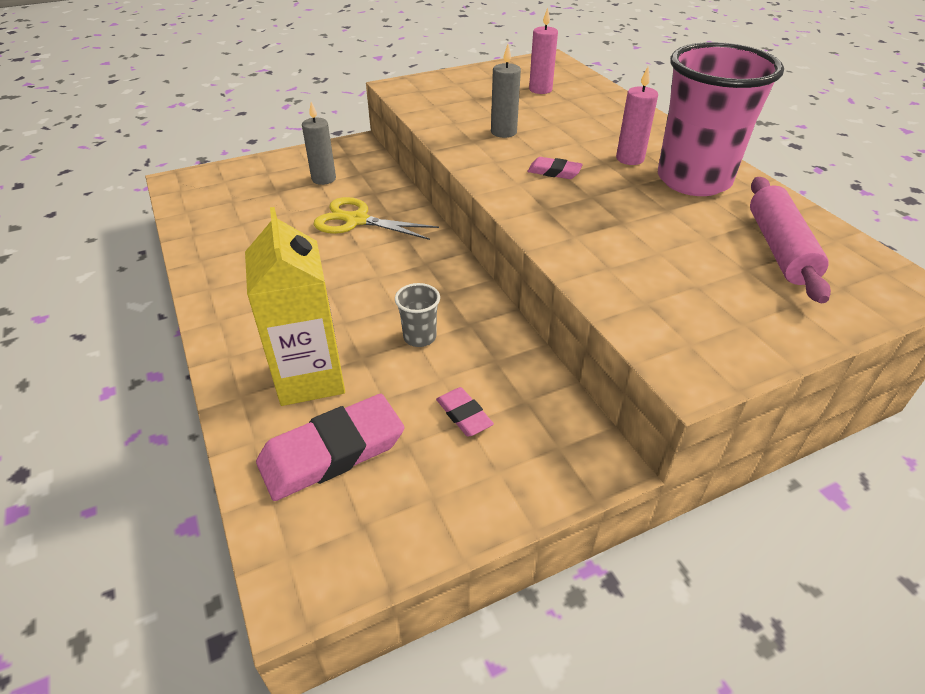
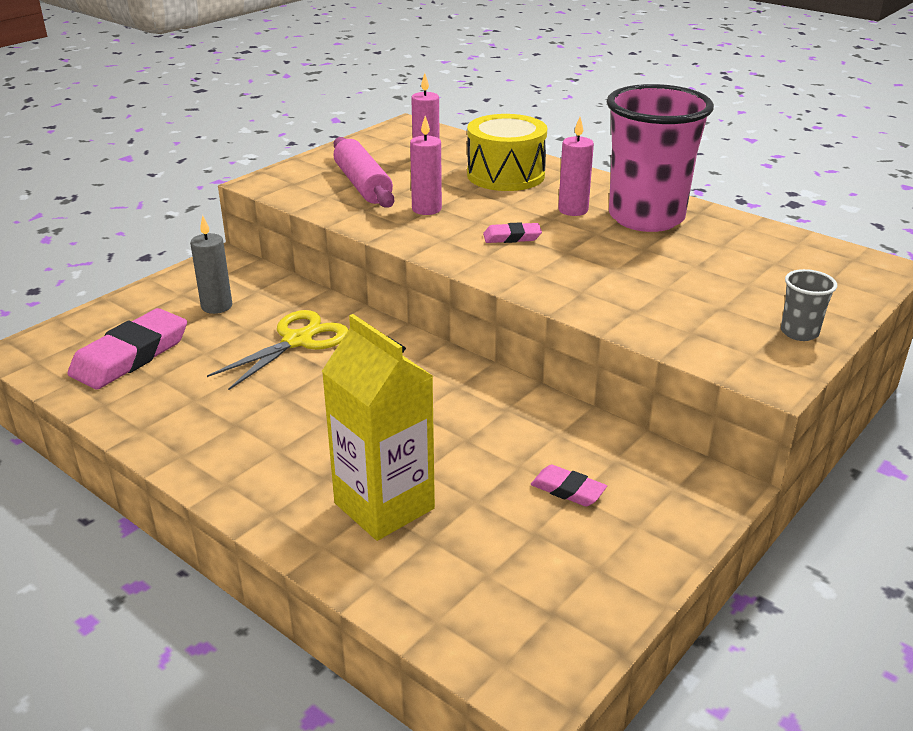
camera: 25 degrees left, 10 degrees down
pink eraser [256,394,404,501] -> pink eraser moved to [67,308,187,389]
yellow scissors [314,197,439,240] -> yellow scissors turned 135 degrees clockwise [207,310,348,390]
grey cup [395,283,440,347] -> grey cup moved to [781,269,837,341]
grey candle [491,44,521,138] -> pink candle [410,116,442,215]
pink rolling pin [750,177,831,303] -> pink rolling pin moved to [333,137,394,208]
none -> yellow drum [467,114,547,191]

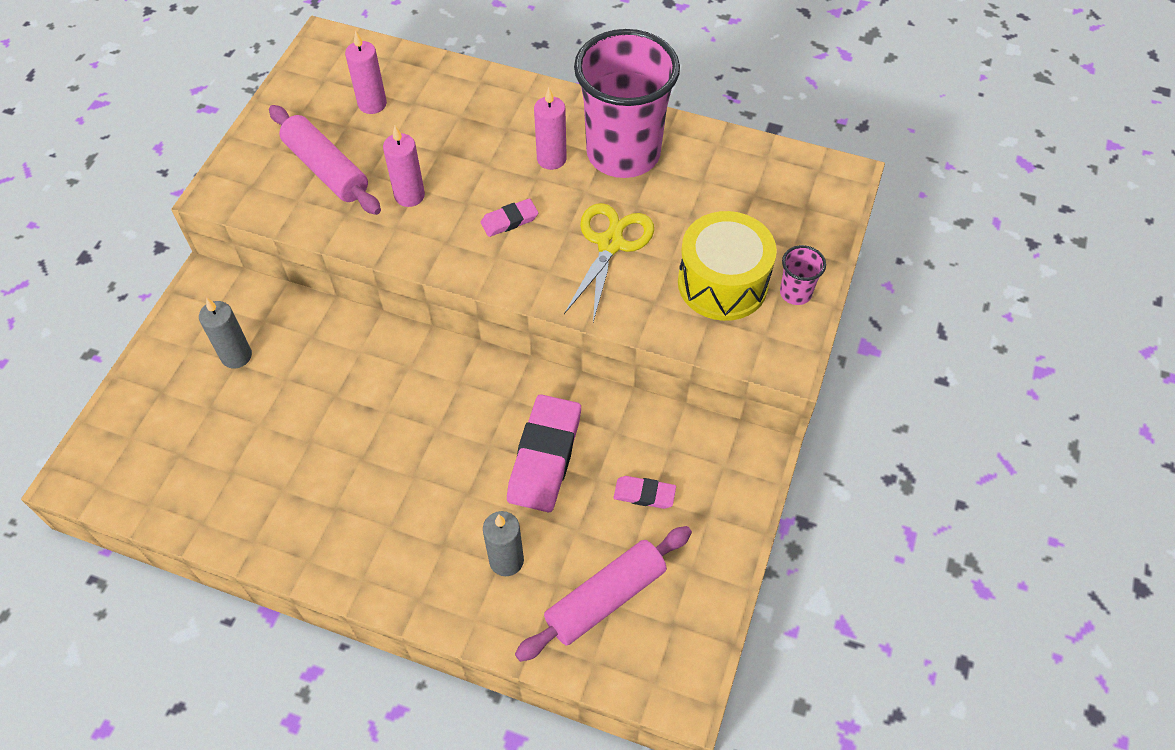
camera: 20 degrees left, 25 degrees up
pink eraser [67,308,187,389] -> pink eraser moved to [507,394,581,512]
yellow scissors [207,310,348,390] -> yellow scissors moved to [564,203,654,322]
yellow carton [322,314,435,541] -> grey candle [483,511,524,576]
yellow drum [467,114,547,191] -> yellow drum moved to [678,211,777,321]
grey cup [781,269,837,341] -> pink cup [780,245,826,305]
none -> pink rolling pin [515,526,692,662]

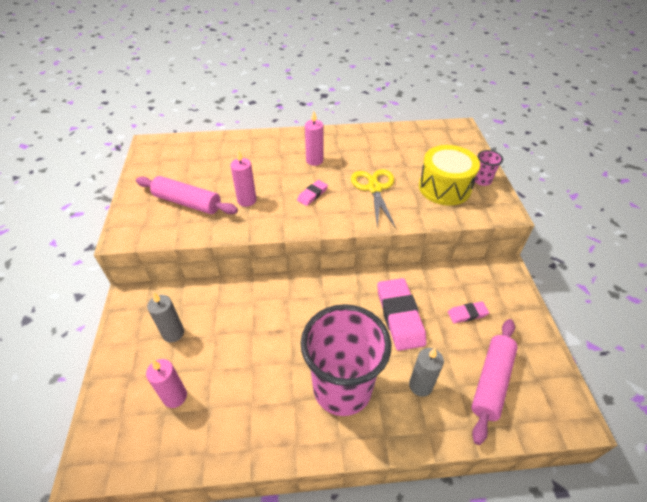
camera: 25 degrees left, 10 degrees down
pink candle [345,30,387,114] -> pink candle moved to [146,359,187,408]
pink cup [574,29,680,178] -> pink cup moved to [301,304,391,416]

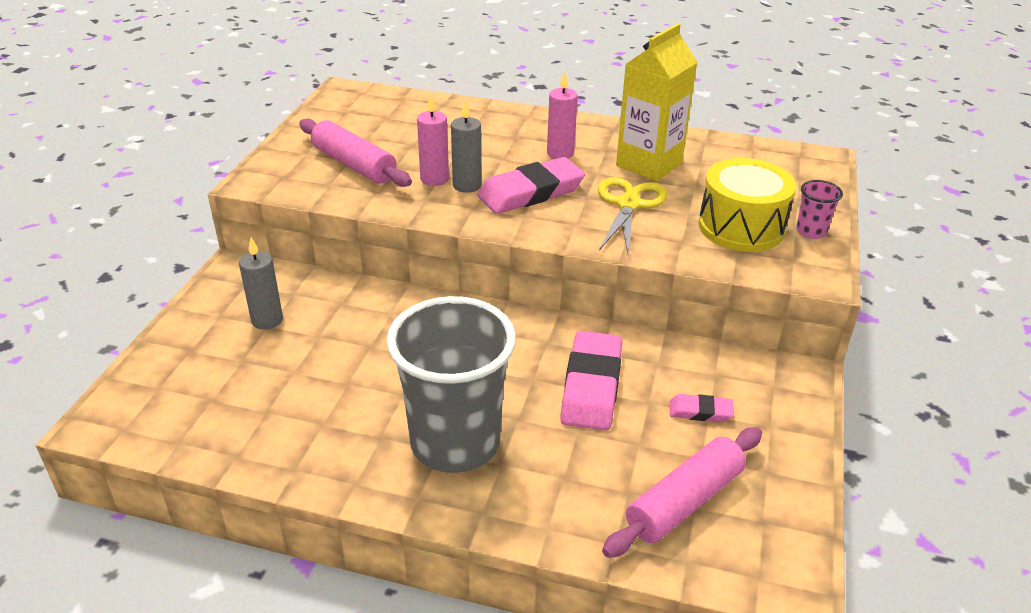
camera: 20 degrees right, 10 degrees down
pink candle [146,359,187,408] -> none
pink eraser [297,180,328,206] -> pink eraser [478,157,585,214], size x1.99
pink cup [301,304,391,416] -> grey cup [386,296,516,473]
grey candle [409,348,444,397] -> grey candle moved to [451,100,482,193]
none -> yellow carton [616,23,697,181]

